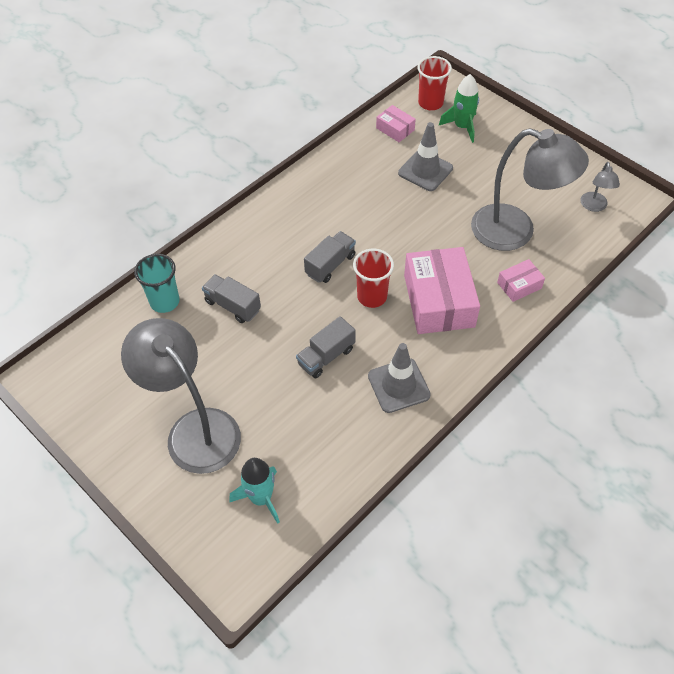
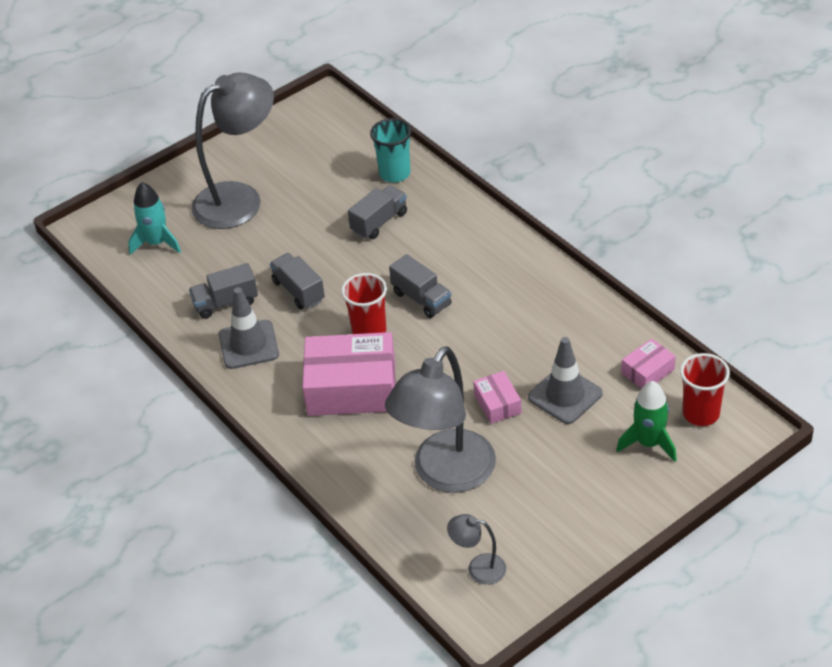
camera: 100 degrees right, 10 degrees down
pink box [497,259,545,302] -> pink box moved to [473,371,522,424]
none -> grey truck [189,263,258,319]

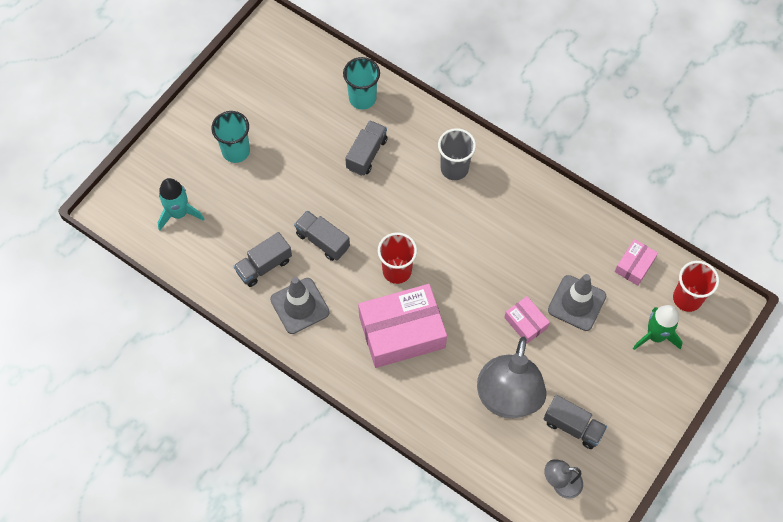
camera: 20 degrees left, 20 degrees up
grey lamp [191,73,274,229] -> turquoise cup [211,111,250,163]
grey truck [389,254,452,318] -> grey truck moved to [544,395,607,449]
none -> grey cup [438,128,476,180]

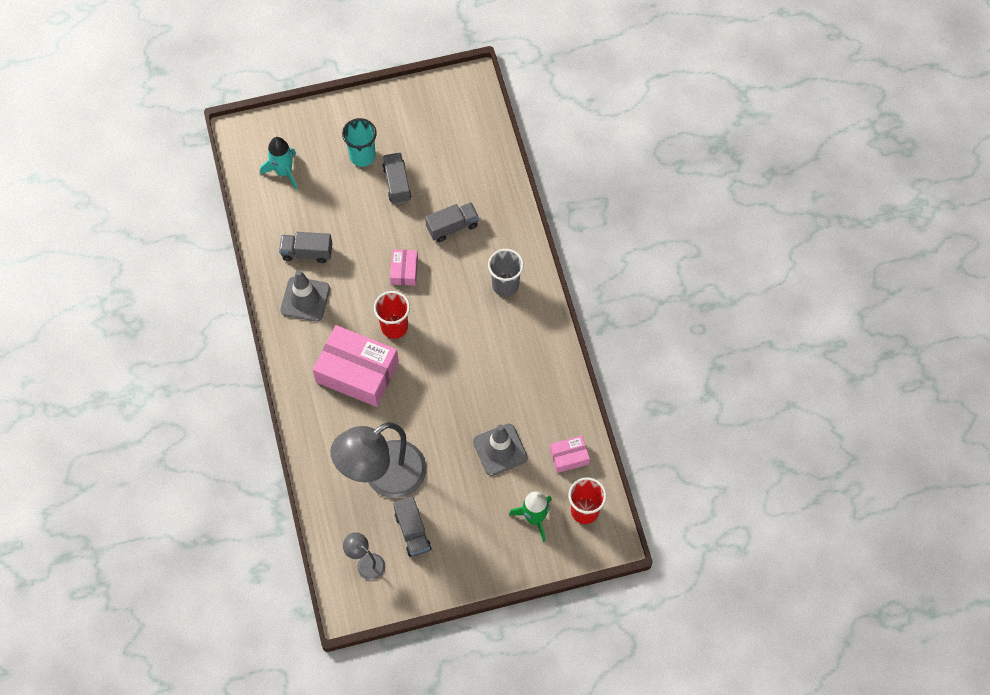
camera: 40 degrees right, 0 degrees up
grey truck [294,210,350,261] -> grey truck moved to [382,153,411,204]
turquoise cup [343,57,380,110] -> none
pink box [504,296,550,344] -> pink box moved to [390,249,418,286]

